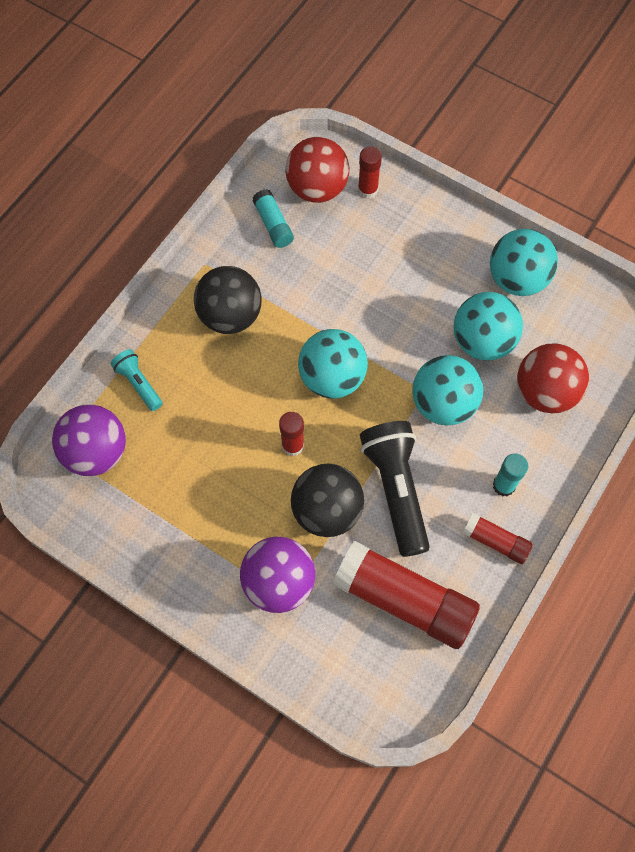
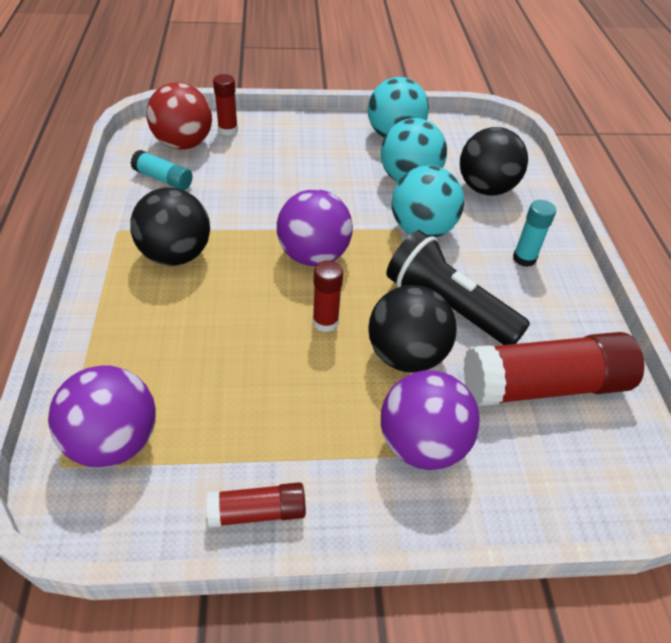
camera: 40 degrees left, 20 degrees down
turquoise flashlight [110,349,163,411] -> none
turquoise ball [298,329,368,399] -> purple ball [277,189,353,266]
red glue stick [462,513,533,564] -> red glue stick moved to [207,482,306,528]
red ball [517,343,589,413] -> black ball [460,127,528,196]

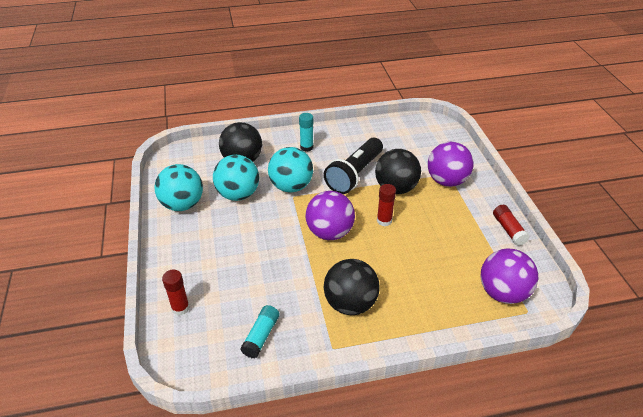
camera: 95 degrees left, 5 degrees down
red ball [147,82,212,150] -> none
red glue stick [464,332,644,407] -> none

